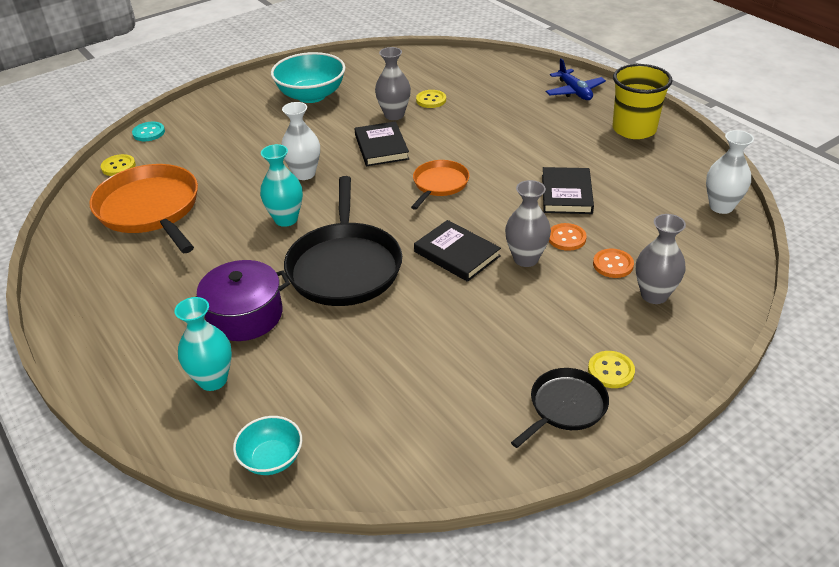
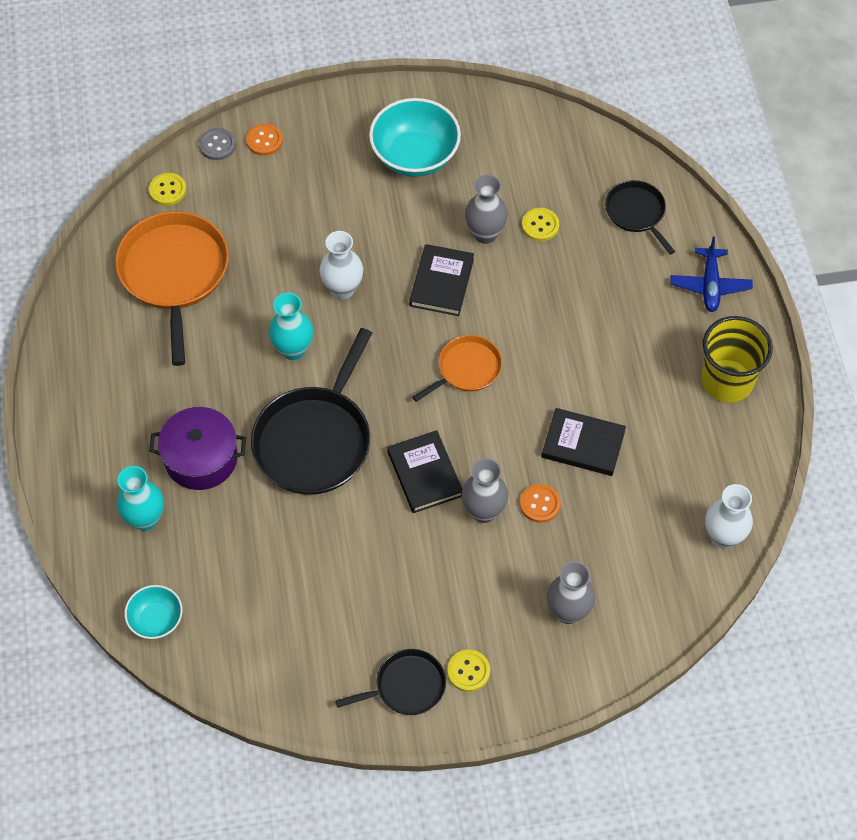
camera: 25 degrees right, 20 degrees up
turquoise button [132,122,165,141] -> grey button [199,128,236,160]
black book [542,167,594,214] -> black book turned 75 degrees clockwise [542,408,626,476]
orange button [593,249,634,278] -> orange button moved to [246,124,283,156]
none -> black pan [605,180,675,255]

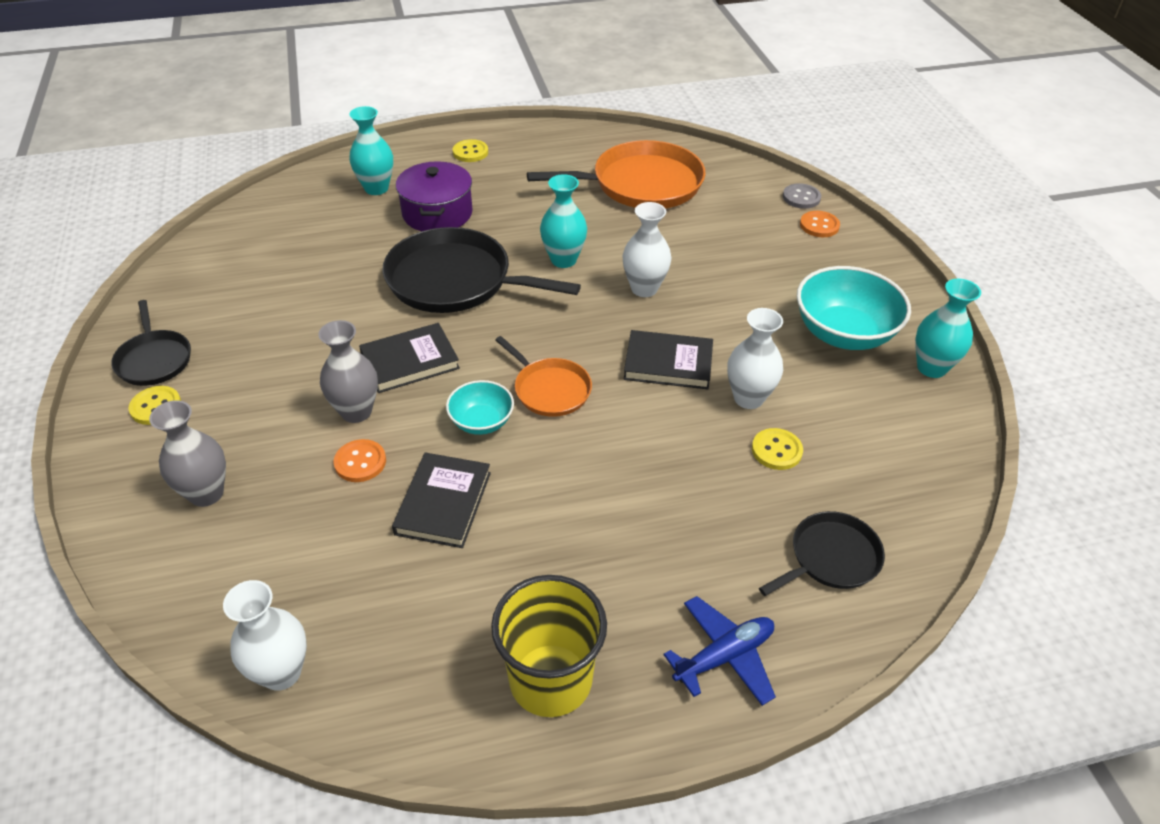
camera: 85 degrees right, 15 degrees down
turquoise bowl [124,585,183,639] -> turquoise bowl moved to [446,380,514,435]
yellow button [149,173,186,206] -> yellow button moved to [453,139,488,162]
grey vase [465,174,508,244] -> white vase [727,308,783,409]
blue plane [671,236,753,312] -> blue plane turned 150 degrees clockwise [663,596,776,706]
none -> turquoise vase [915,279,981,378]

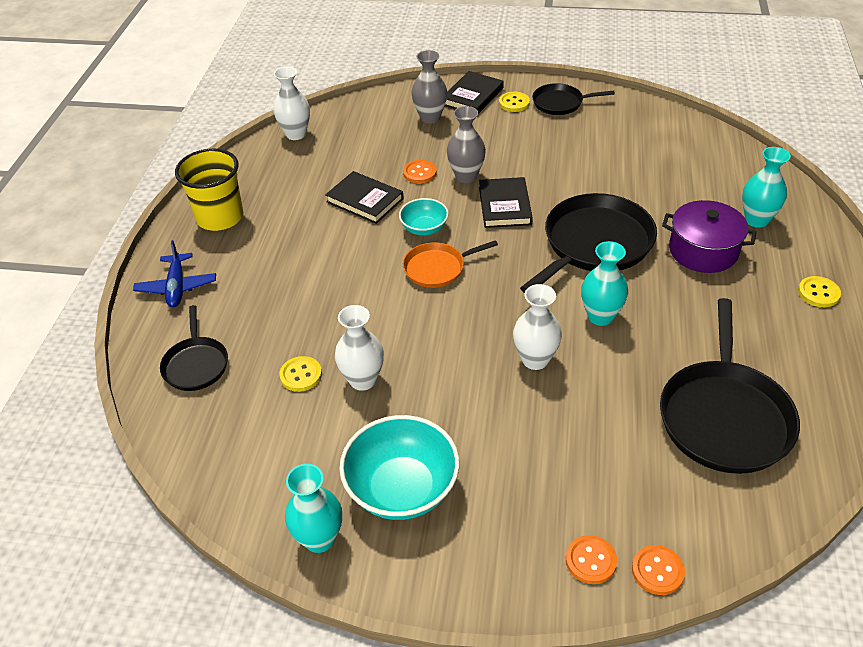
camera: 115 degrees right, 0 degrees up
orange pan [527,140,706,208] -> black pan [660,298,800,474]
black book [624,330,713,389] -> black book moved to [445,71,504,114]
grey button [783,183,821,209] -> orange button [632,545,685,595]

